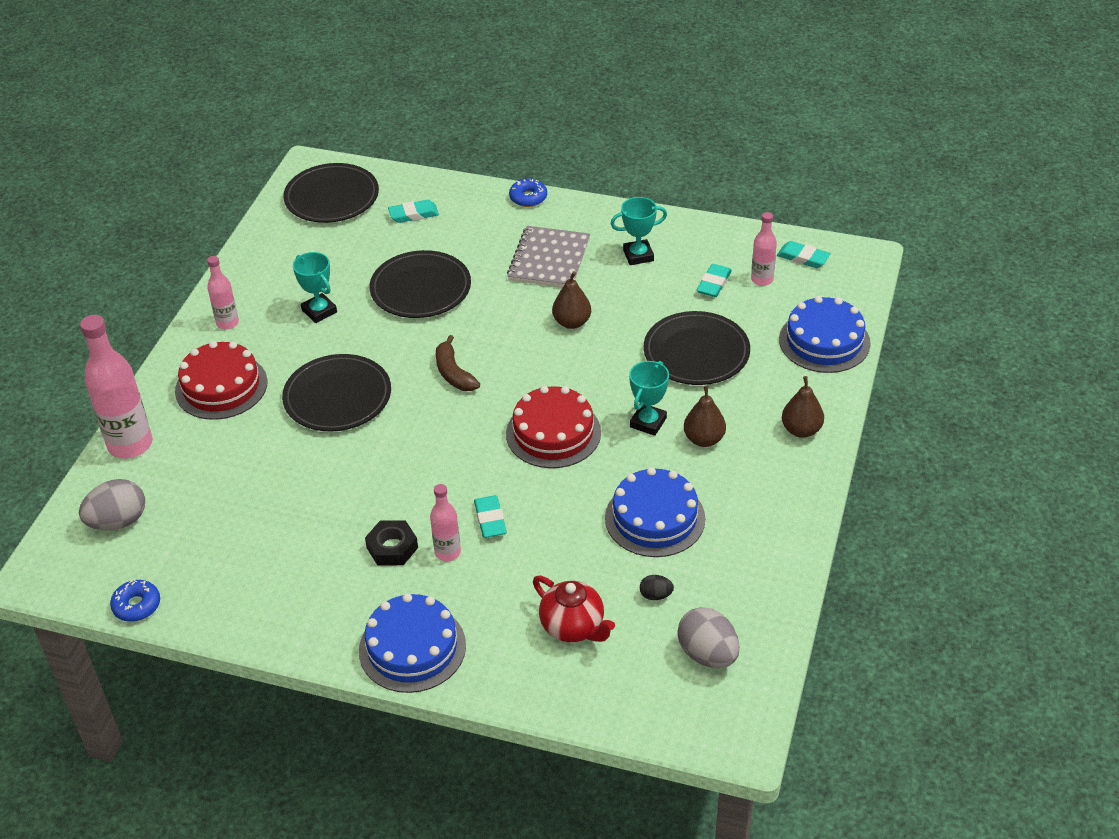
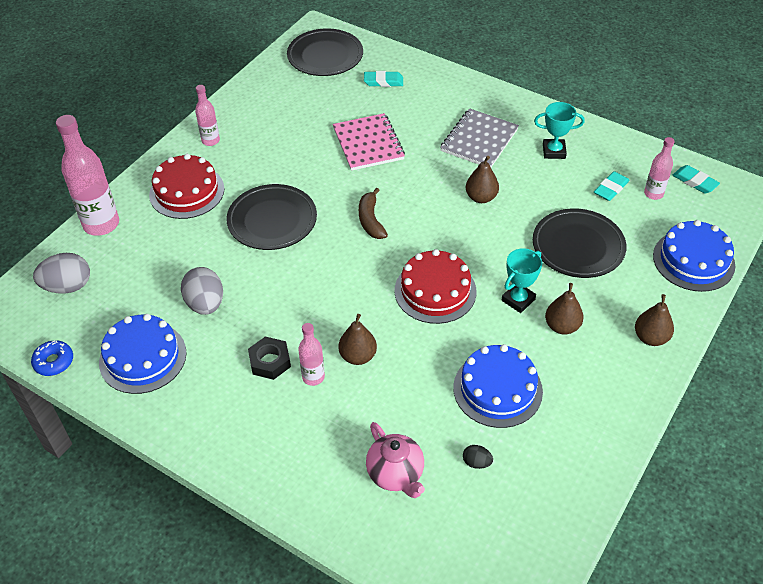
camera: 15 degrees right, 5 degrees up
turquoise trophy [293,252,337,323] -> none
blue cake [359,593,466,693] -> blue cake moved to [99,314,186,394]
black plate [370,250,471,318] -> pink notebook [333,113,405,171]
turquoise eraser [474,495,507,538] -> brown pear [339,314,377,365]
blue donut [509,179,547,207] -> none
red teapot [533,576,615,642] -> pink teapot [366,422,425,498]
grey egg [677,607,739,668] -> grey egg moved to [181,267,223,315]

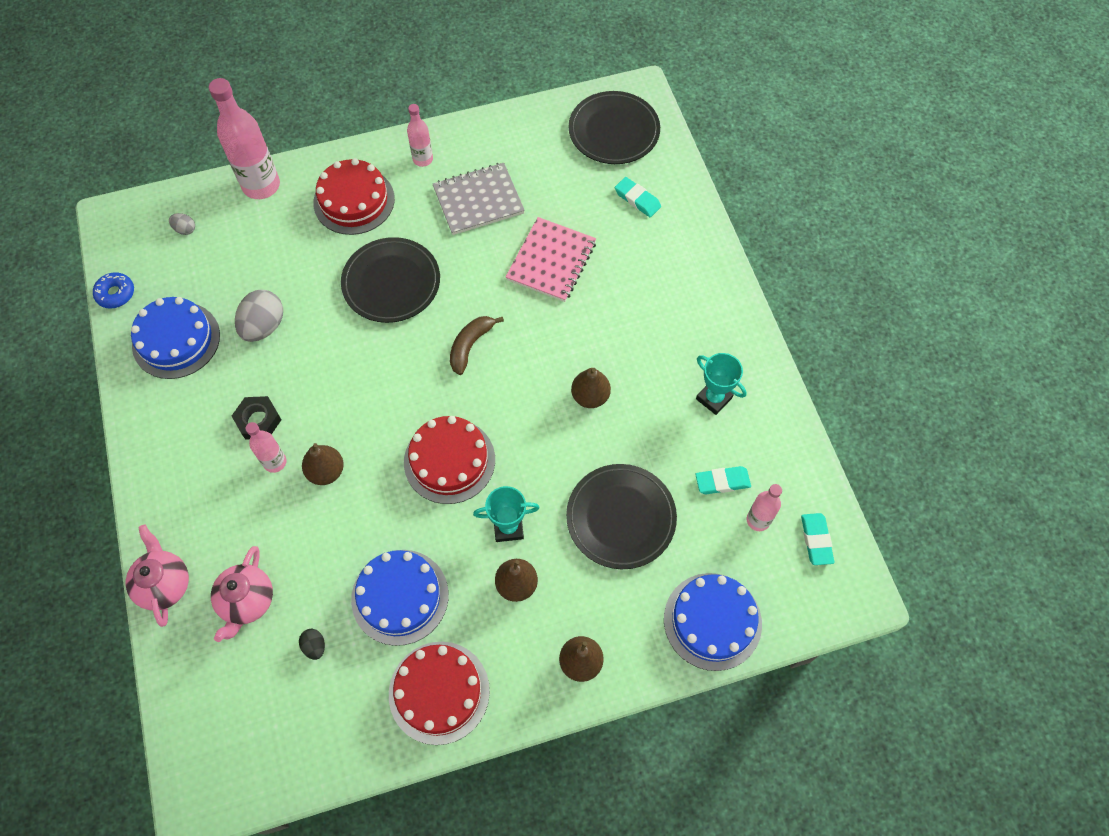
camera: 40 degrees right, 15 degrees up
grey egg [33,253,90,294] -> grey egg [169,213,195,235], size x0.49
grey notebook [440,108,519,167] -> grey notebook moved to [433,163,525,235]
none -> pink teapot [126,525,189,627]
none -> red cake [389,642,490,745]

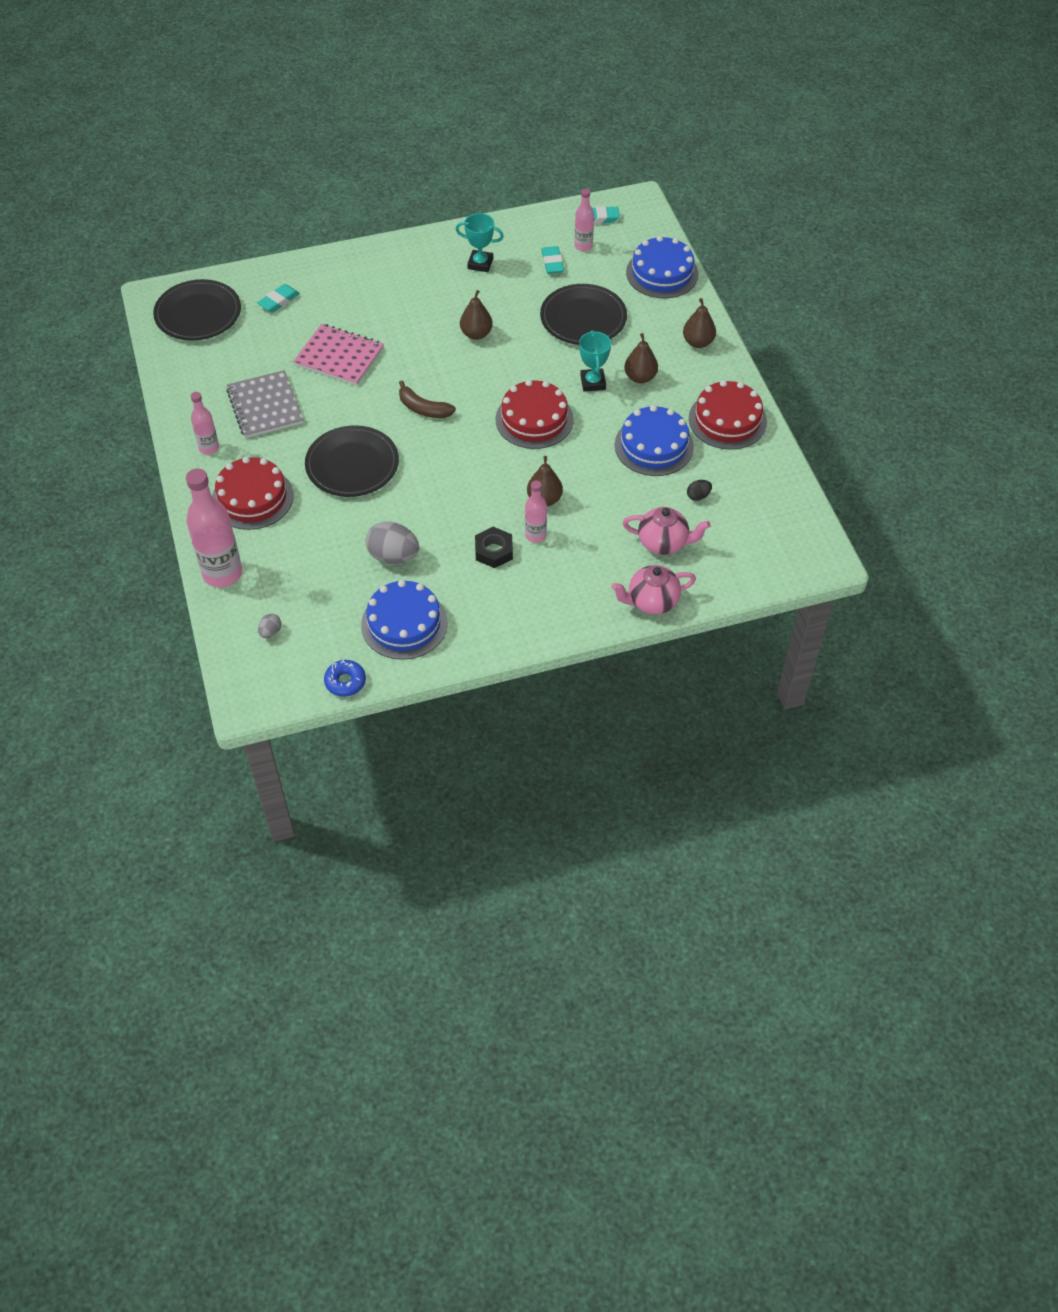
camera: 90 degrees left, 10 degrees down
turquoise trophy [696,353,747,415] -> turquoise trophy turned 60 degrees clockwise [456,213,504,272]

